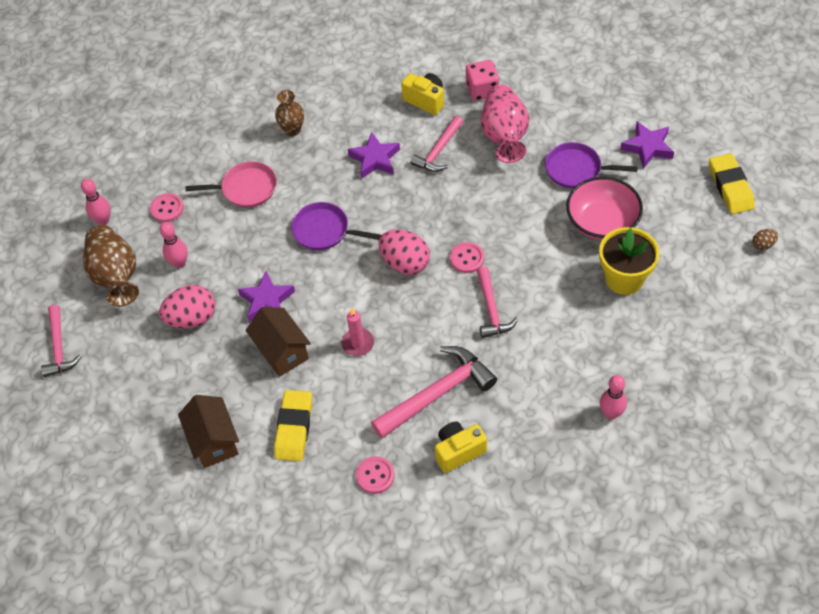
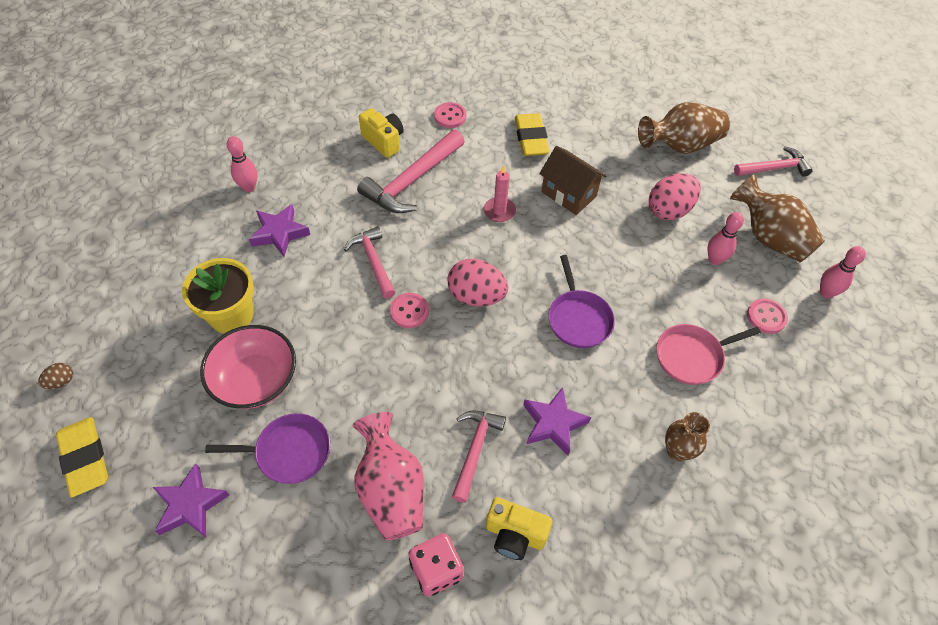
camera: 160 degrees right, 0 degrees up
pink hammer [41,305,82,377] -> pink hammer turned 105 degrees clockwise [734,147,813,177]
brown house [178,395,239,468] -> none
purple star [238,271,295,322] -> purple star moved to [249,204,310,257]
purple pan [291,202,381,250] -> purple pan turned 75 degrees clockwise [548,255,615,348]
yellow camera [435,422,487,473] -> yellow camera turned 90 degrees counterclockwise [359,108,404,158]
none -> brown vase [638,102,730,154]

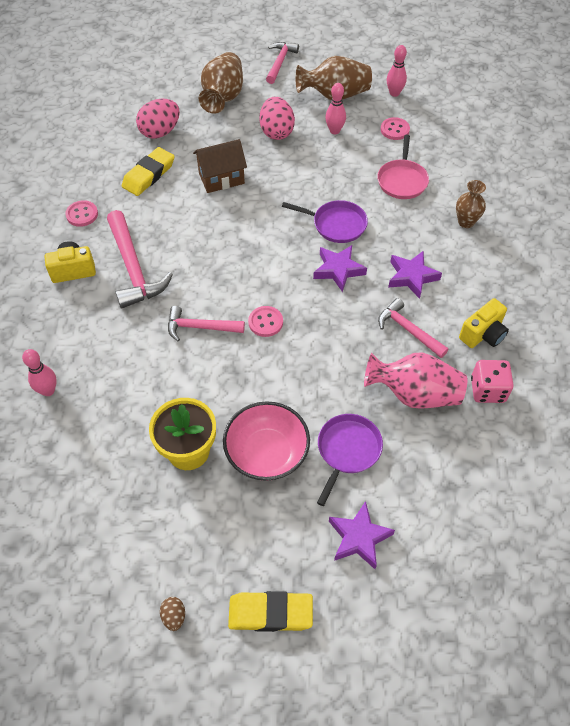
camera: 60 degrees left, 0 degrees up
purple star [249,204,310,257] -> purple star moved to [313,245,367,292]
pink egg [447,259,508,306] -> pink egg moved to [136,99,180,139]
pink candle [484,165,516,222] -> none
yellow eraser [515,113,550,156] -> yellow eraser turned 75 degrees counterclockwise [122,147,175,196]

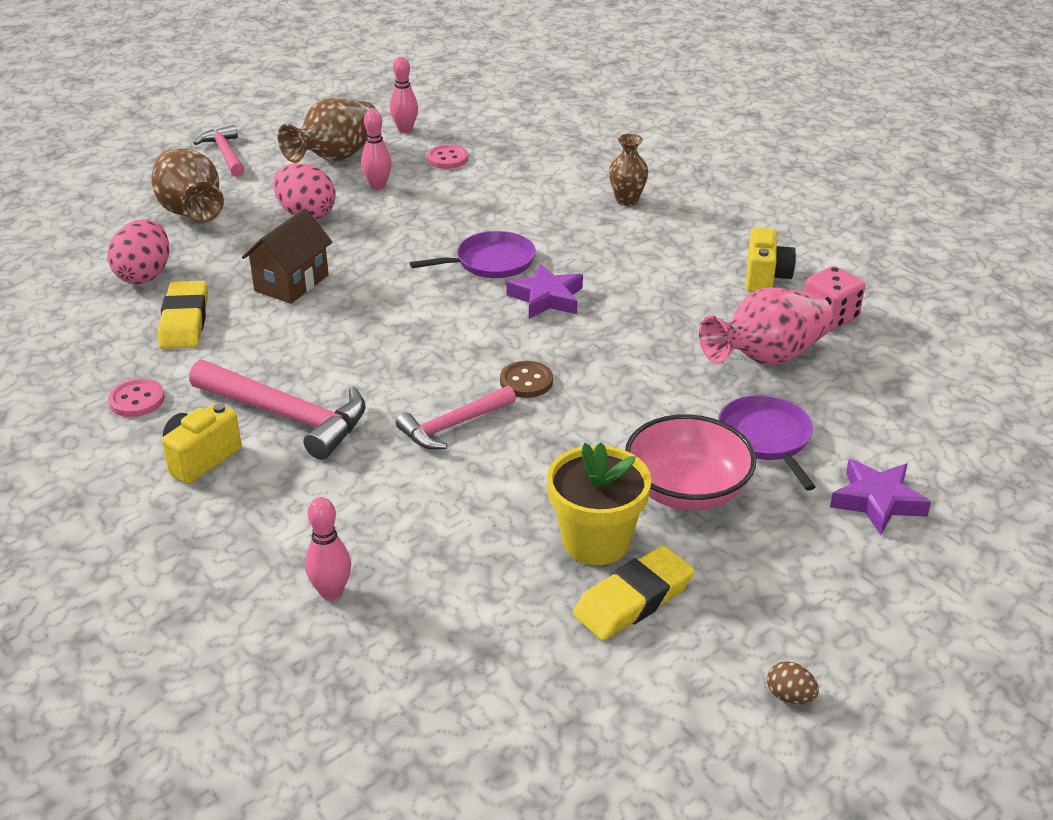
camera: 40 degrees left, 20 degrees down
yellow eraser [228,591,313,632] -> yellow eraser moved to [573,545,695,641]
pink button [248,306,283,337] -> brown button [500,361,553,398]
pink pan [377,135,429,199] -> none
pink hammer [378,298,449,358] -> none
purple star [388,251,442,299] -> none

